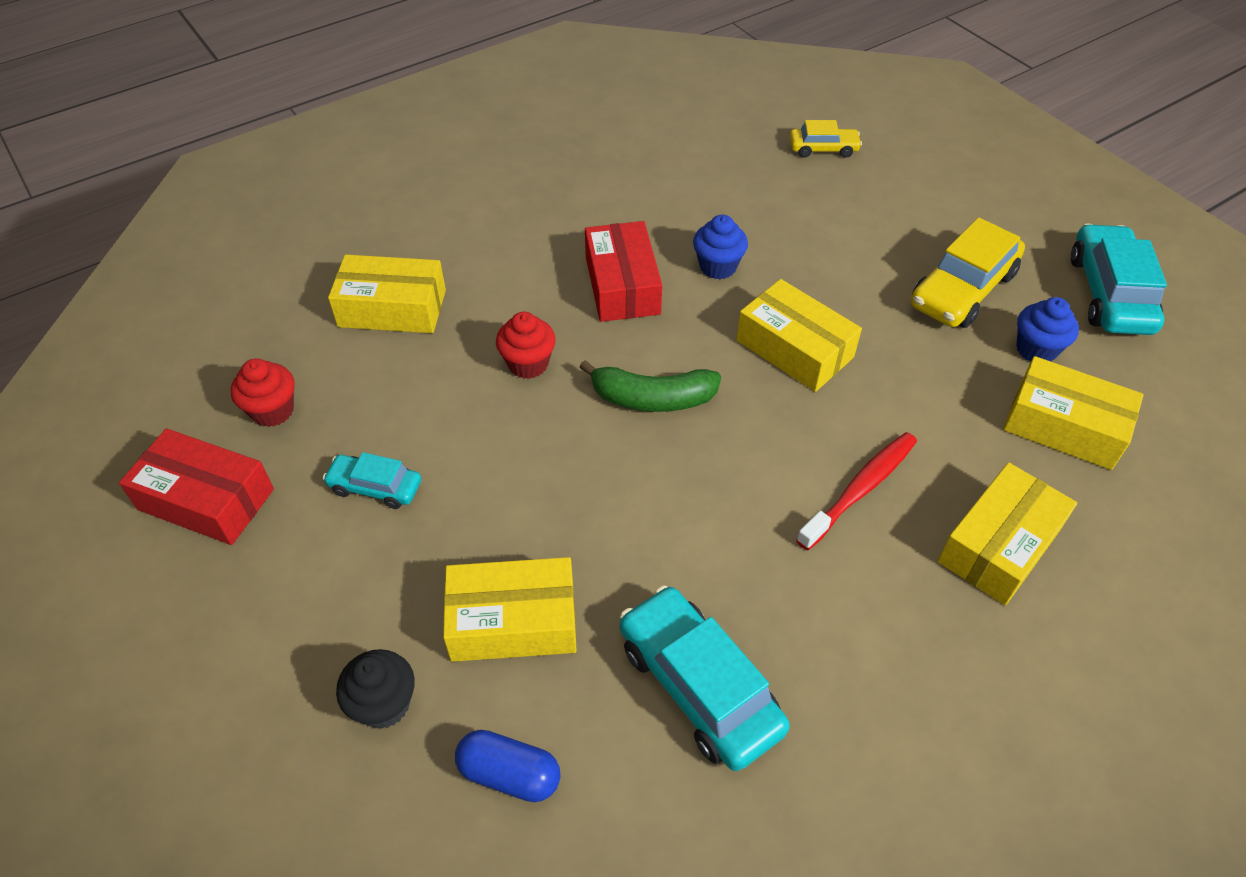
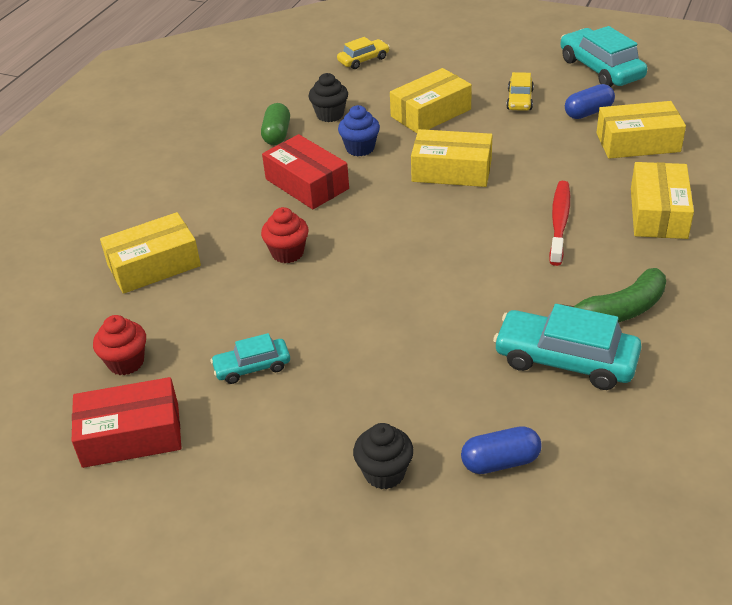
camera: 30 degrees left, 10 degrees down
yellow box [443,557,577,662] -> yellow box moved to [390,68,472,133]
green banana [579,360,721,412] -> green banana moved to [561,268,666,323]
yellow car [911,217,1025,328] -> yellow car [506,72,534,111], size x0.56
blue cupcake [1016,297,1079,362] -> blue capsule [565,84,615,119]
none -> green capsule [261,103,290,145]
none -> black cupcake [309,73,348,122]

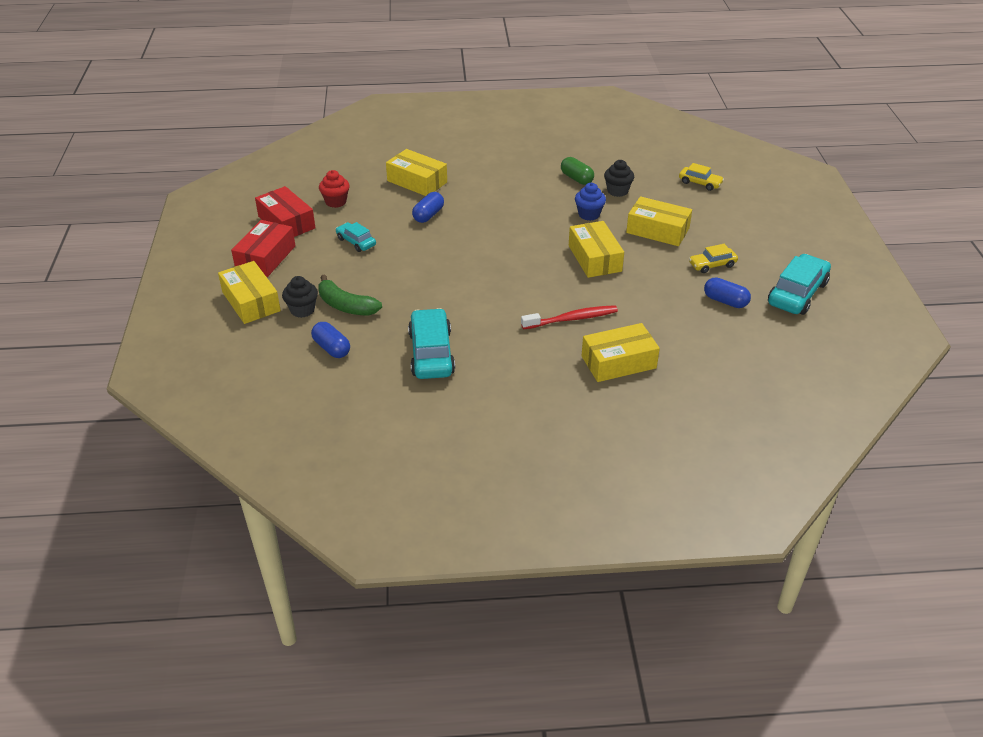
camera: 60 degrees right, 0 degrees up
green capsule [261,103,290,145] -> green capsule turned 75 degrees clockwise [561,157,594,185]
red cupcake [261,207,309,263] -> none
red box [262,134,349,209] -> red box moved to [231,220,295,277]
green banana [561,268,666,323] -> green banana moved to [318,275,382,316]
yellow box [596,101,686,159] -> yellow box moved to [218,261,281,324]
none -> blue capsule [412,192,444,223]

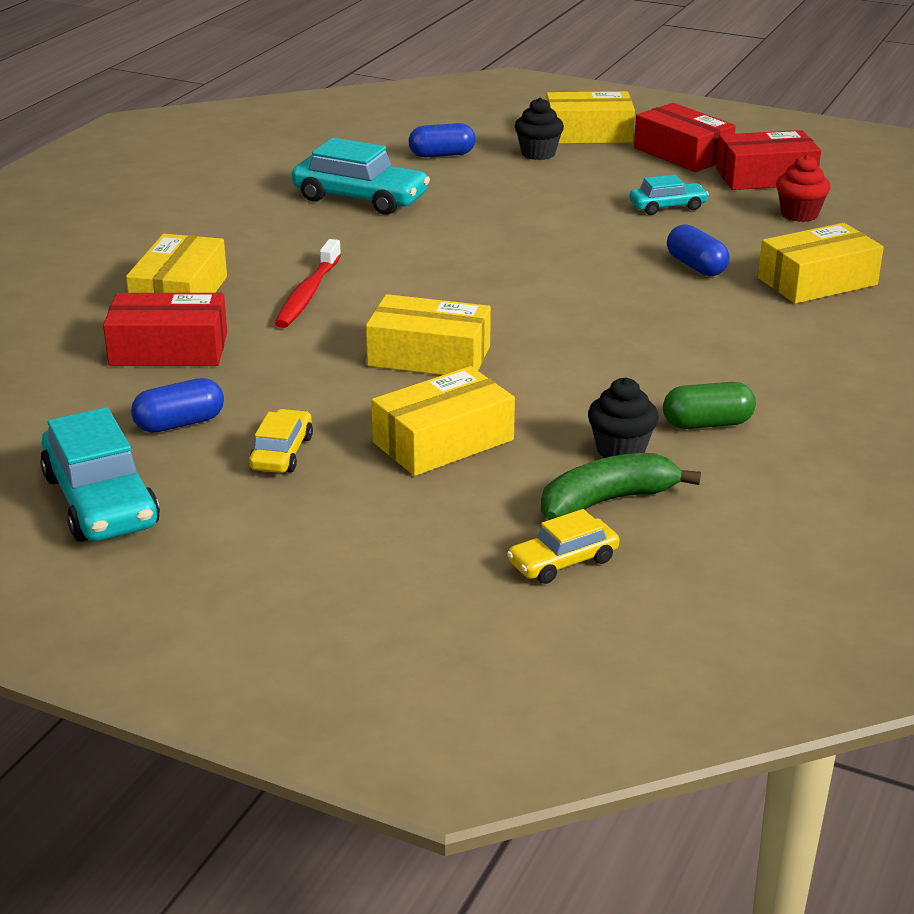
camera: 120 degrees right, 10 degrees down
green banana [318,275,382,316] -> green banana moved to [541,453,701,520]
blue cupcake [575,183,606,221] -> none
none -> red box [103,293,227,366]

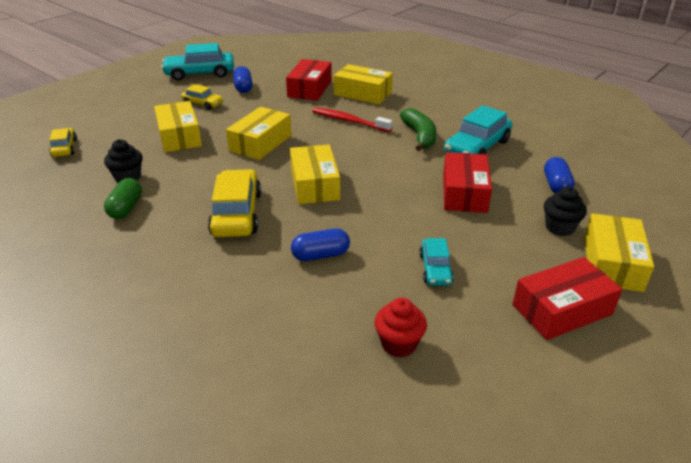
camera: 105 degrees right, 5 degrees up
green banana [541,453,701,520] -> green banana moved to [400,108,436,151]
red box [716,130,821,190] -> red box moved to [443,152,492,213]
yellow box [758,223,884,304] -> yellow box moved to [290,144,340,204]
none -> yellow car [208,169,261,237]

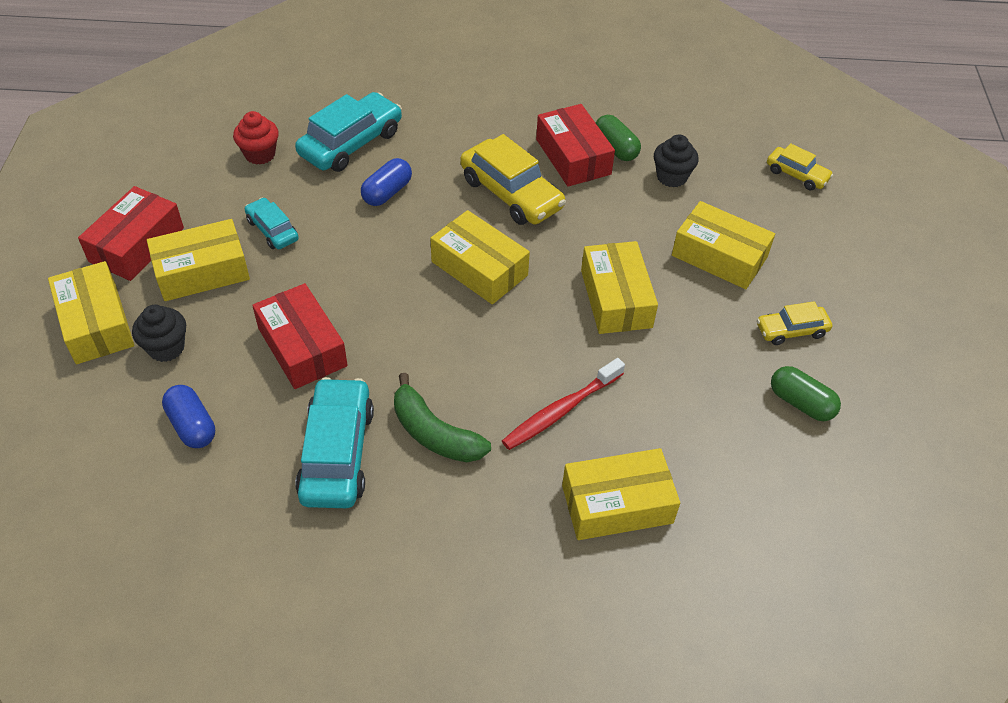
camera: 140 degrees right, 15 degrees up
turquoise car [161,43,234,81] -> turquoise car moved to [295,92,402,172]
blue capsule [233,66,253,93] -> green capsule [771,366,841,421]
red box [286,59,332,101] -> red box moved to [536,104,615,187]
red toothbrush [312,107,393,132] -> red toothbrush turned 150 degrees clockwise [502,358,625,450]
none -> yellow box [147,219,250,301]

